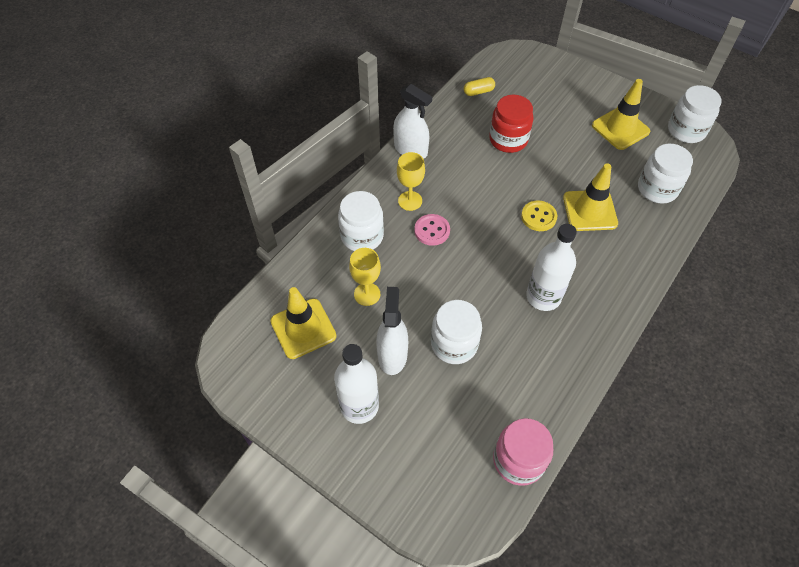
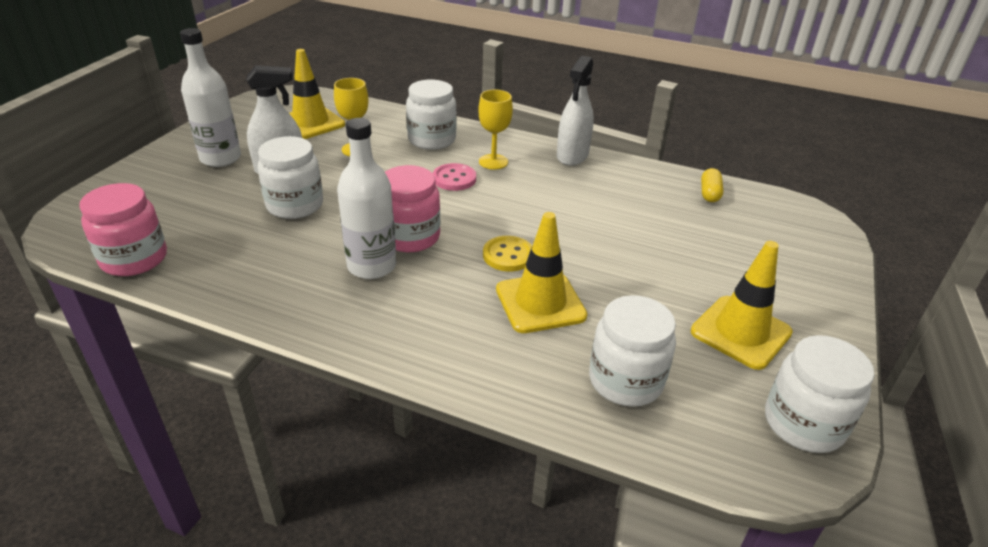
camera: 75 degrees right, 20 degrees down
yellow capsule [464,77,495,96] -> yellow capsule turned 45 degrees clockwise [701,168,723,202]
red jar [489,95,534,153] -> none
none -> pink jar [385,165,440,252]

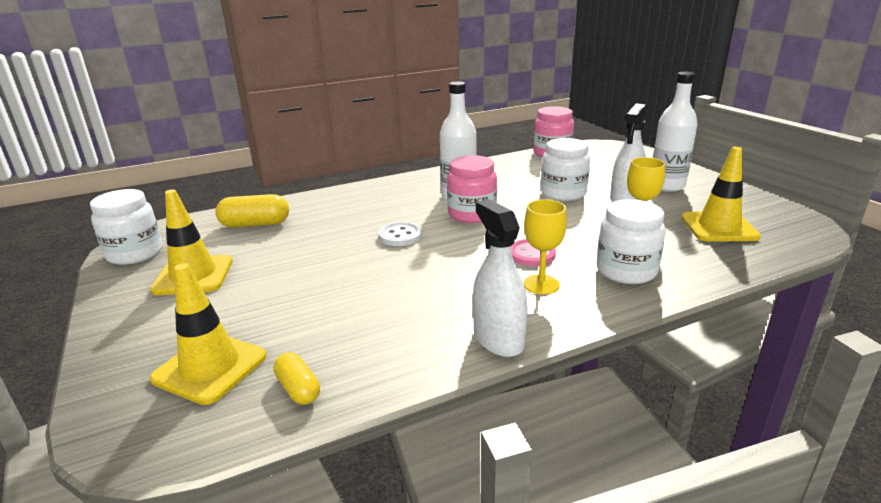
camera: 135 degrees right, 10 degrees down
yellow button [483,236,532,272] -> white button [378,222,422,246]
yellow traffic cone [496,212,587,333] -> yellow traffic cone moved to [150,263,267,405]
white jar [589,295,676,407] -> yellow capsule [215,194,289,227]

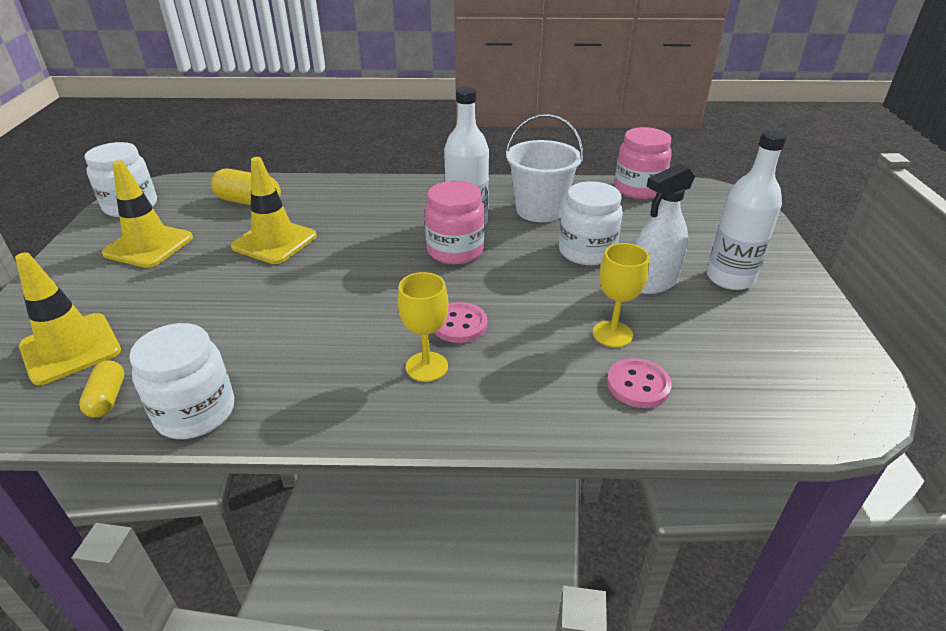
camera: 25 degrees right, 10 degrees up
white button [378,222,422,246] -> none
white spray bottle [473,199,528,357] -> none
white jar [597,199,666,284] -> white jar moved to [129,323,234,439]
yellow traffic cone [681,147,761,242] -> yellow traffic cone moved to [231,157,317,264]
none -> white bucket [506,114,583,222]
none -> pink button [607,358,672,408]

